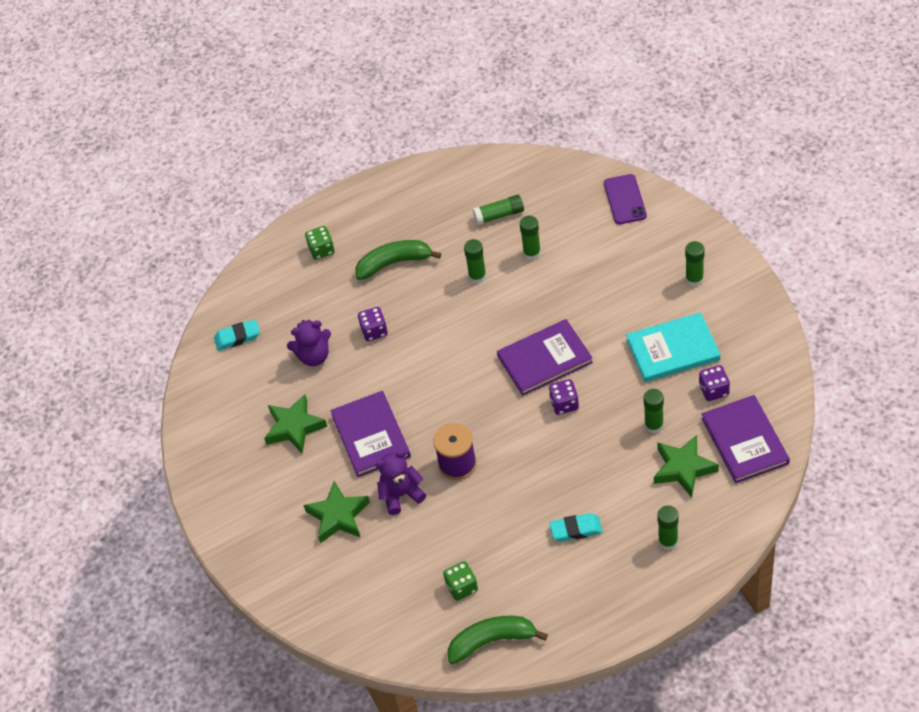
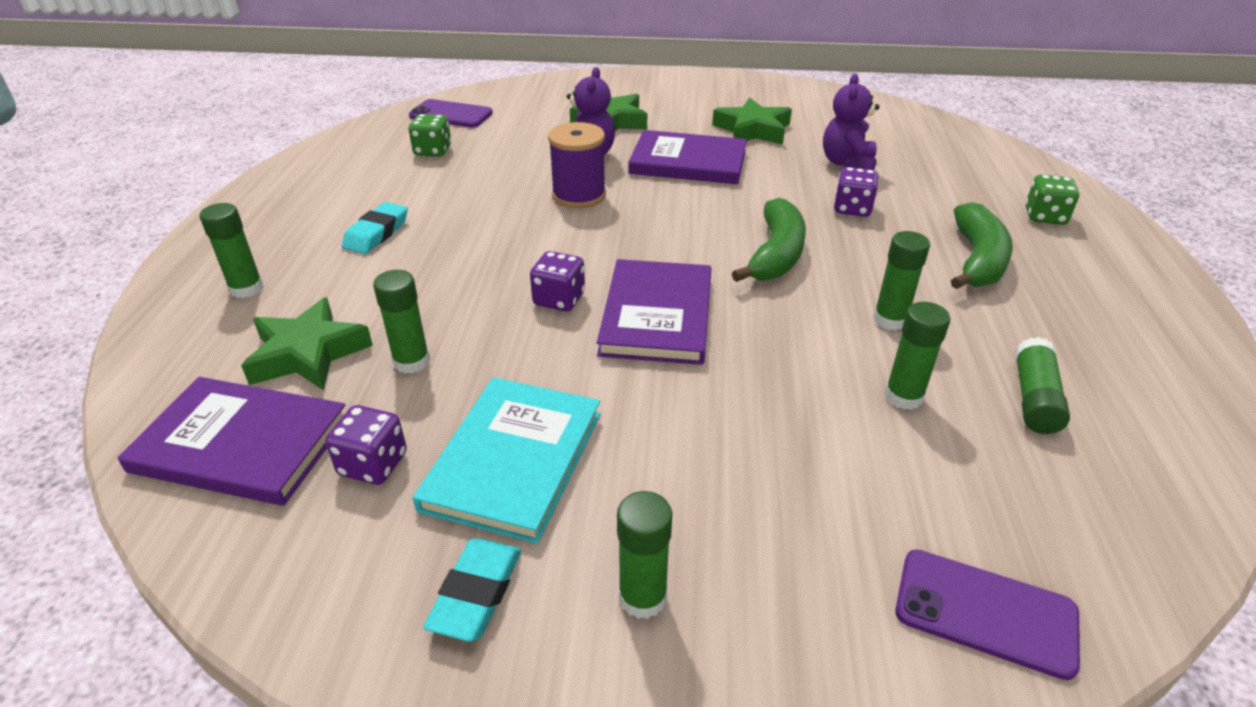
camera: 115 degrees right, 15 degrees down
turquoise eraser [214,319,260,351] -> turquoise eraser moved to [423,539,521,642]
green banana [448,616,548,664] -> green banana moved to [732,198,806,282]
none -> purple phone [409,99,493,127]

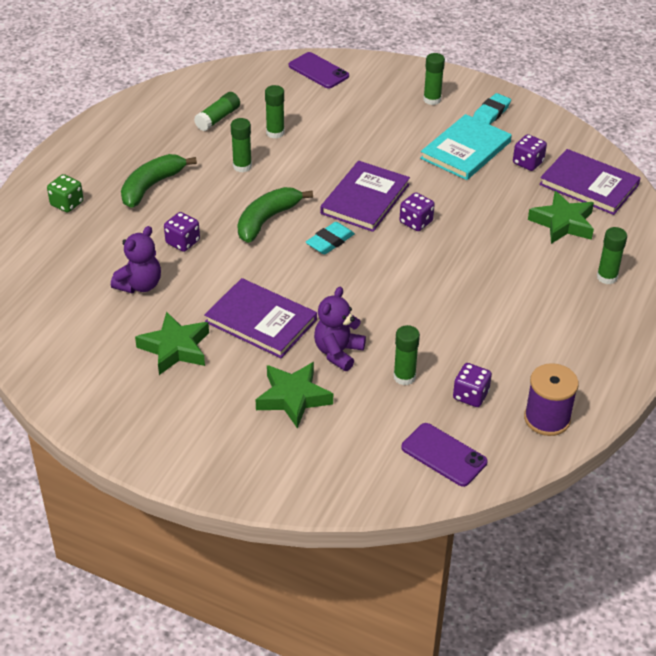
camera: 160 degrees left, 5 degrees up
turquoise eraser [342,202,408,254] -> turquoise eraser moved to [306,222,355,255]
green glue stick [373,270,430,374] -> green glue stick moved to [393,325,420,385]
green dice [409,114,451,157] -> purple dice [453,363,492,407]
purple spool [548,122,606,208] -> purple spool moved to [524,363,579,436]

